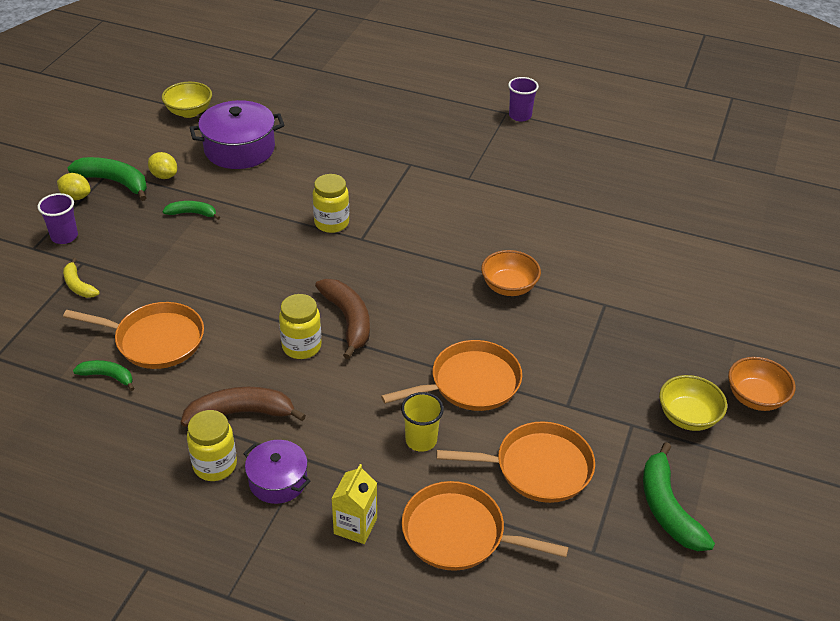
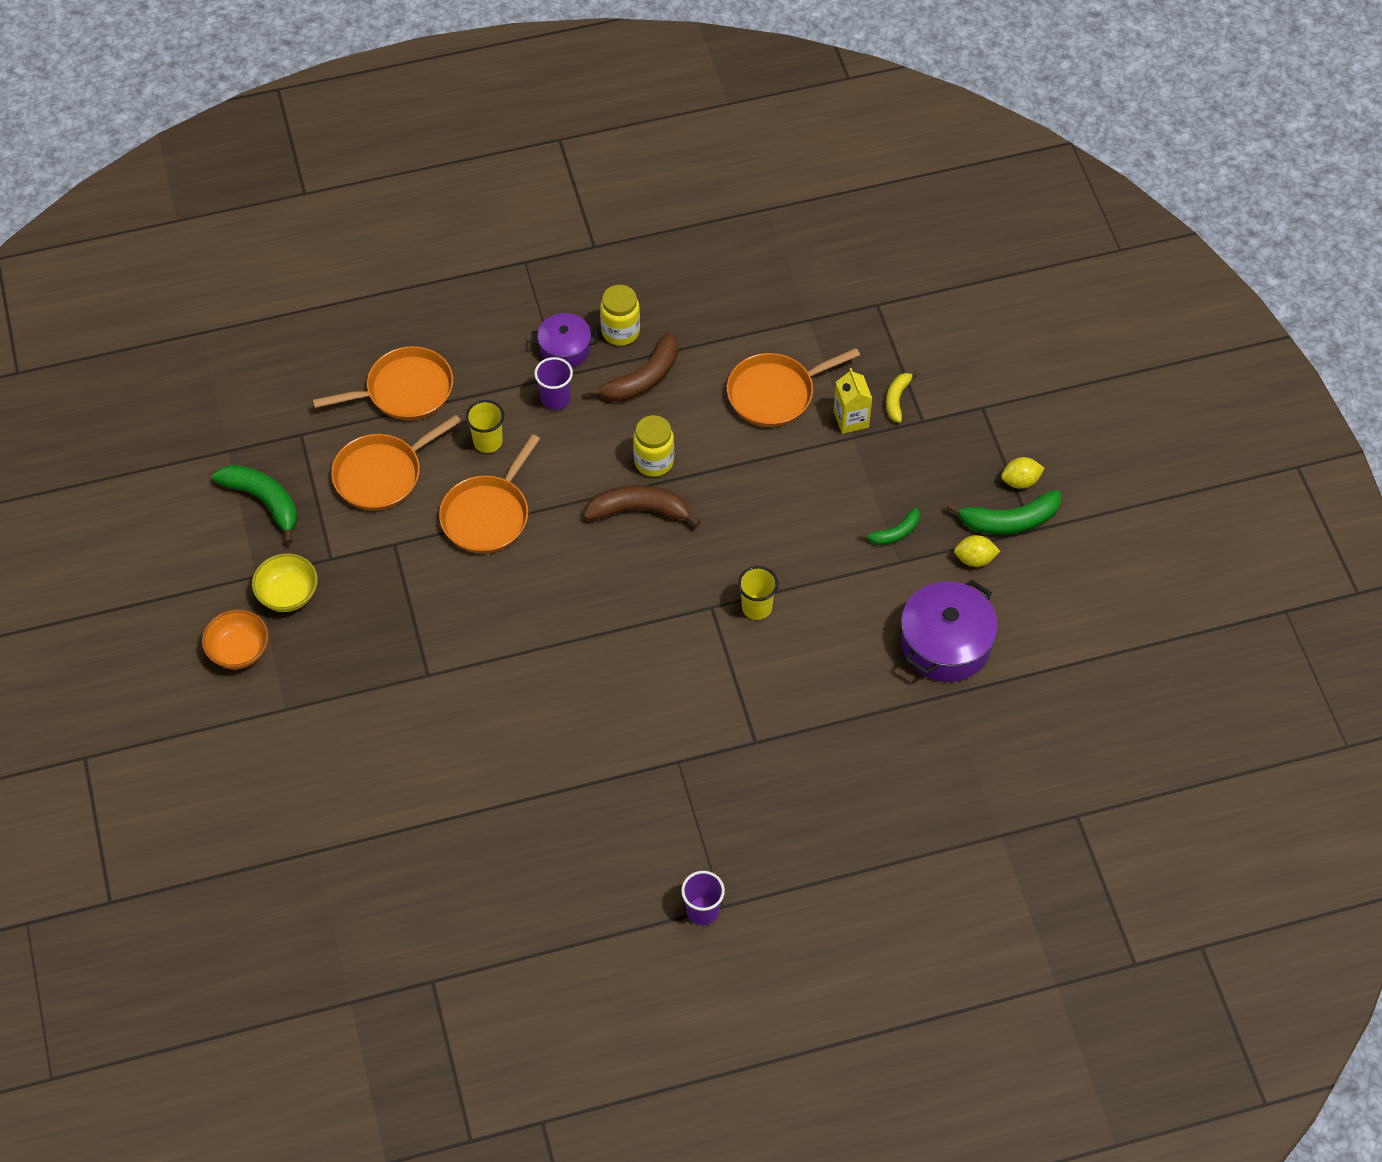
camera: 145 degrees right, 15 degrees up
purple cup [37,193,78,244] -> purple cup moved to [534,357,573,410]
yellow banana [63,258,100,298] -> yellow banana turned 90 degrees counterclockwise [886,370,919,423]
green banana [73,360,134,391] -> none
yellow bowl [162,82,212,118] -> none
yellow jar [313,174,349,233] -> yellow cup [738,566,778,620]
brown banana [315,279,370,359] -> brown banana turned 150 degrees clockwise [584,485,700,527]
yellow carton [331,464,377,544] -> yellow carton moved to [834,368,872,434]
orange bowl [481,250,541,296] -> none

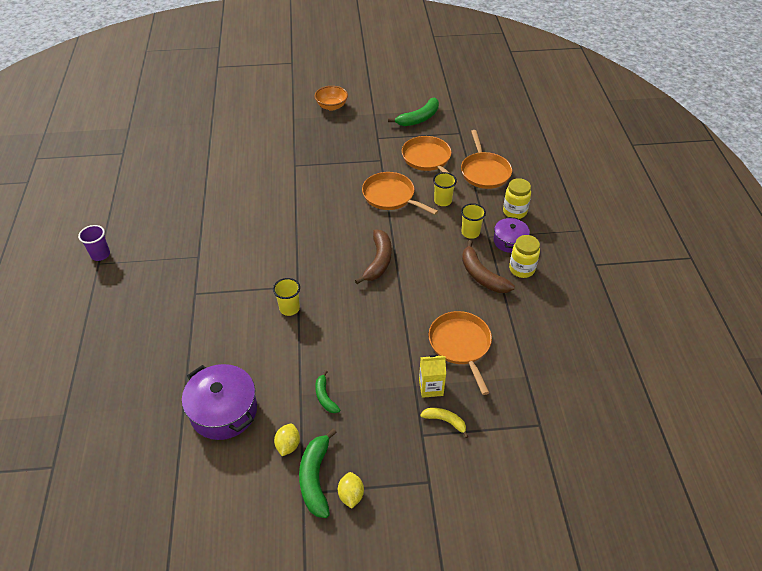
camera: 100 degrees right, 10 degrees down
yellow bowl [252,553,318,612] -> none
purple cup [534,357,573,410] -> yellow cup [461,203,486,239]
yellow jar [633,415,674,477] -> yellow jar moved to [503,178,531,219]

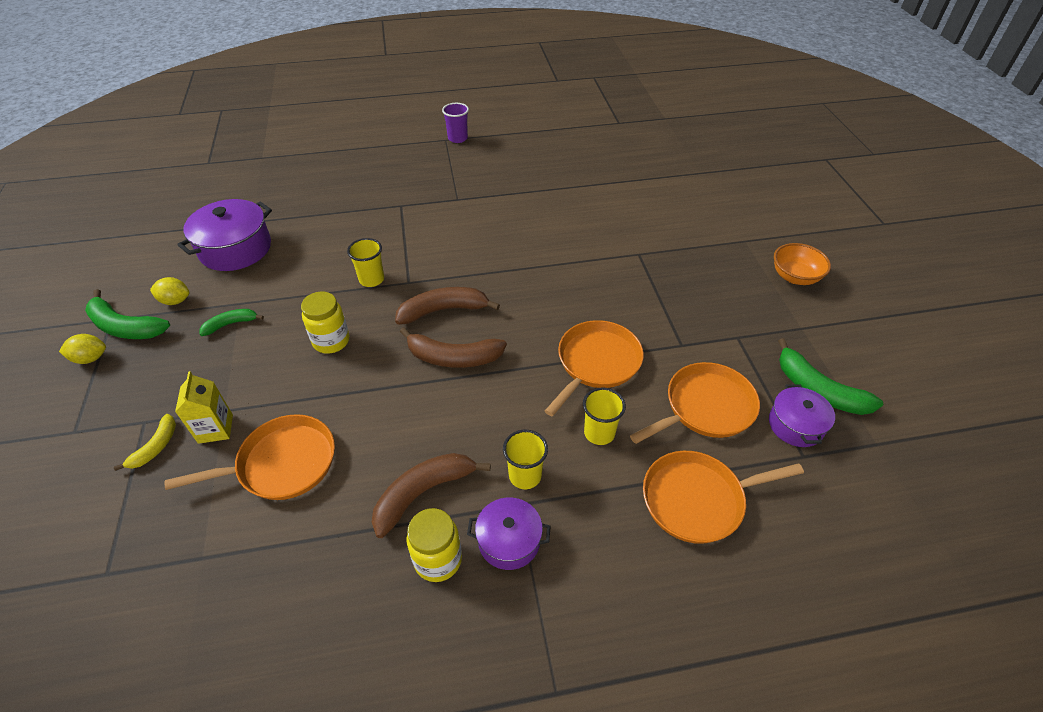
camera: 85 degrees right, 0 degrees up
green banana [299,428,337,518] -> green banana turned 150 degrees counterclockwise [85,289,170,339]
yellow jar [503,178,531,219] -> yellow jar moved to [301,292,349,354]
none -> brown banana [395,287,500,325]
none -> purple pot [769,384,835,447]

